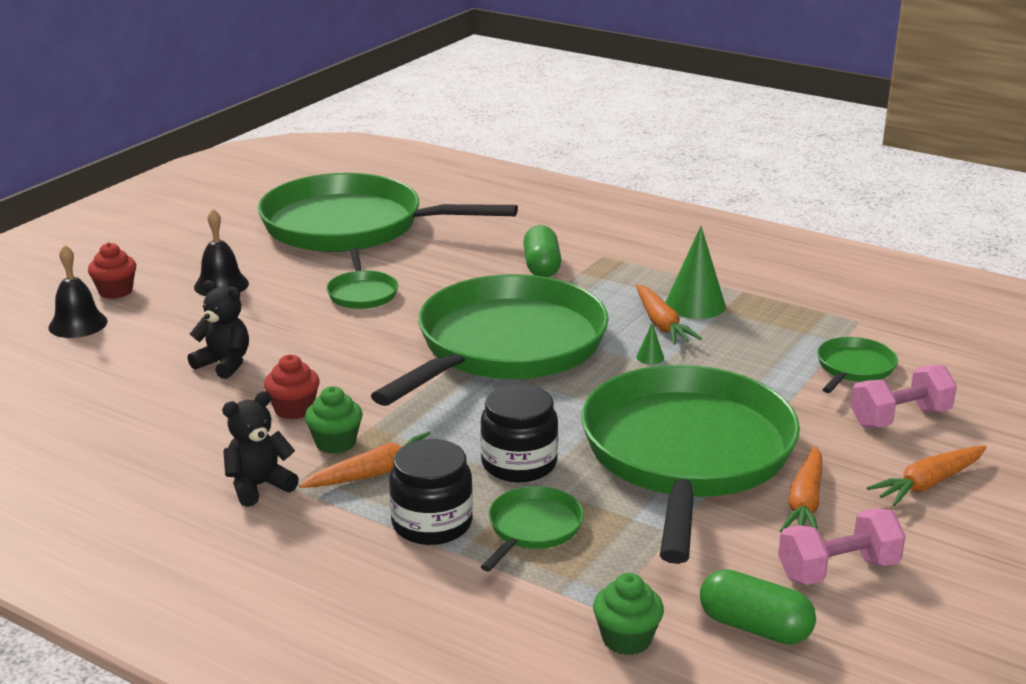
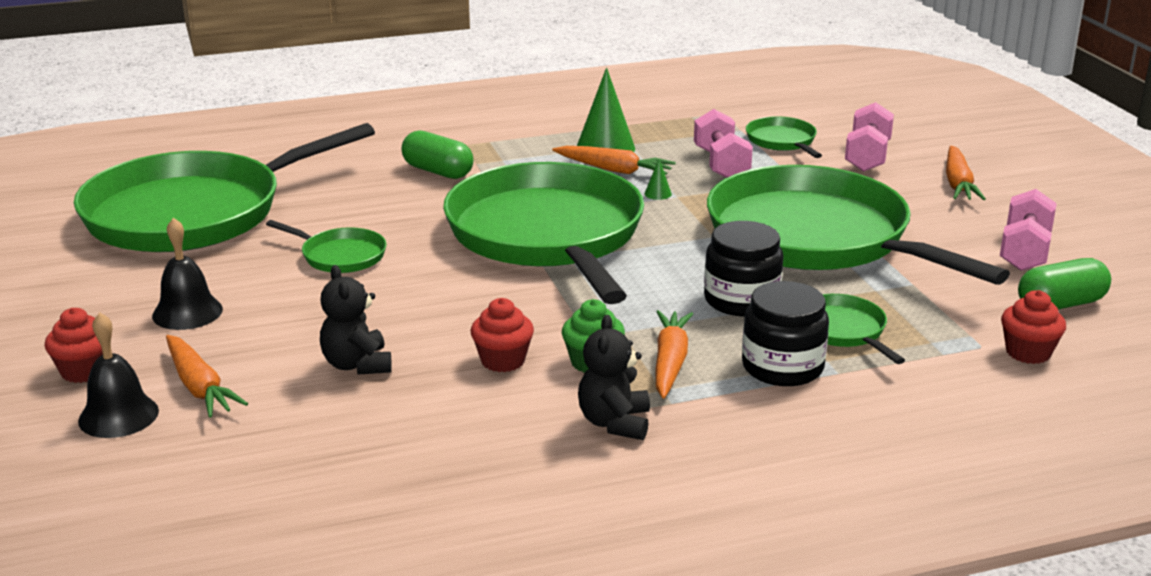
camera: 50 degrees left, 0 degrees up
black teddy bear [187,280,249,379] -> black teddy bear turned 90 degrees counterclockwise [320,265,392,375]
green cupcake [593,573,664,655] -> red cupcake [1001,290,1066,364]
orange carrot [780,446,822,532] -> orange carrot moved to [166,335,248,418]
none -> pink dumbbell [694,109,753,178]

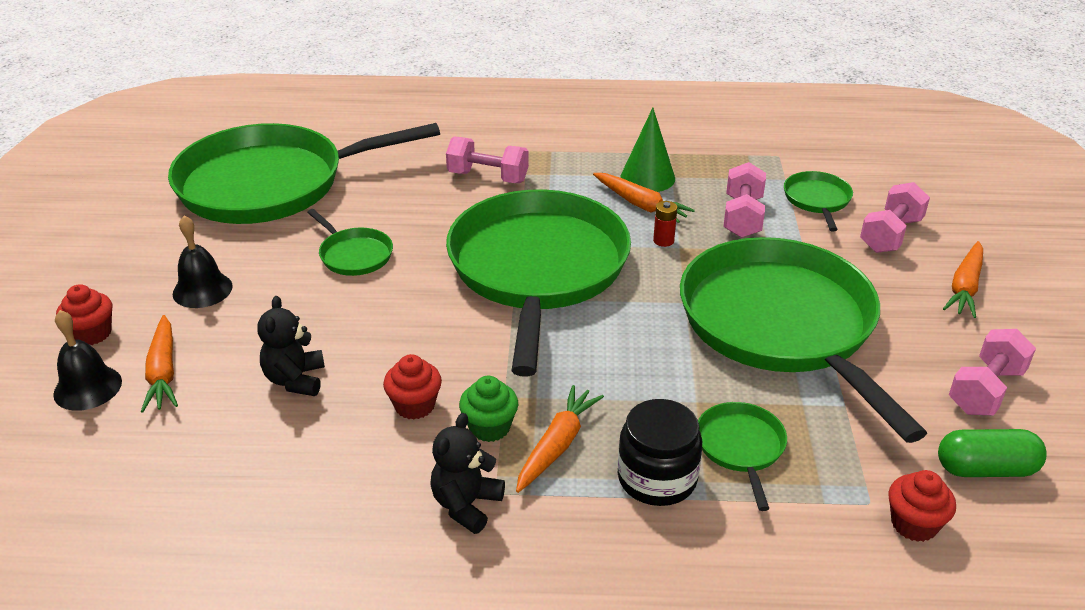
camera: 20 degrees right, 10 degrees up
green capsule [402,130,473,179] -> pink dumbbell [446,136,529,183]
green cone [645,159,672,200] -> red battery [653,201,677,247]
black jar [704,221,783,316] -> none

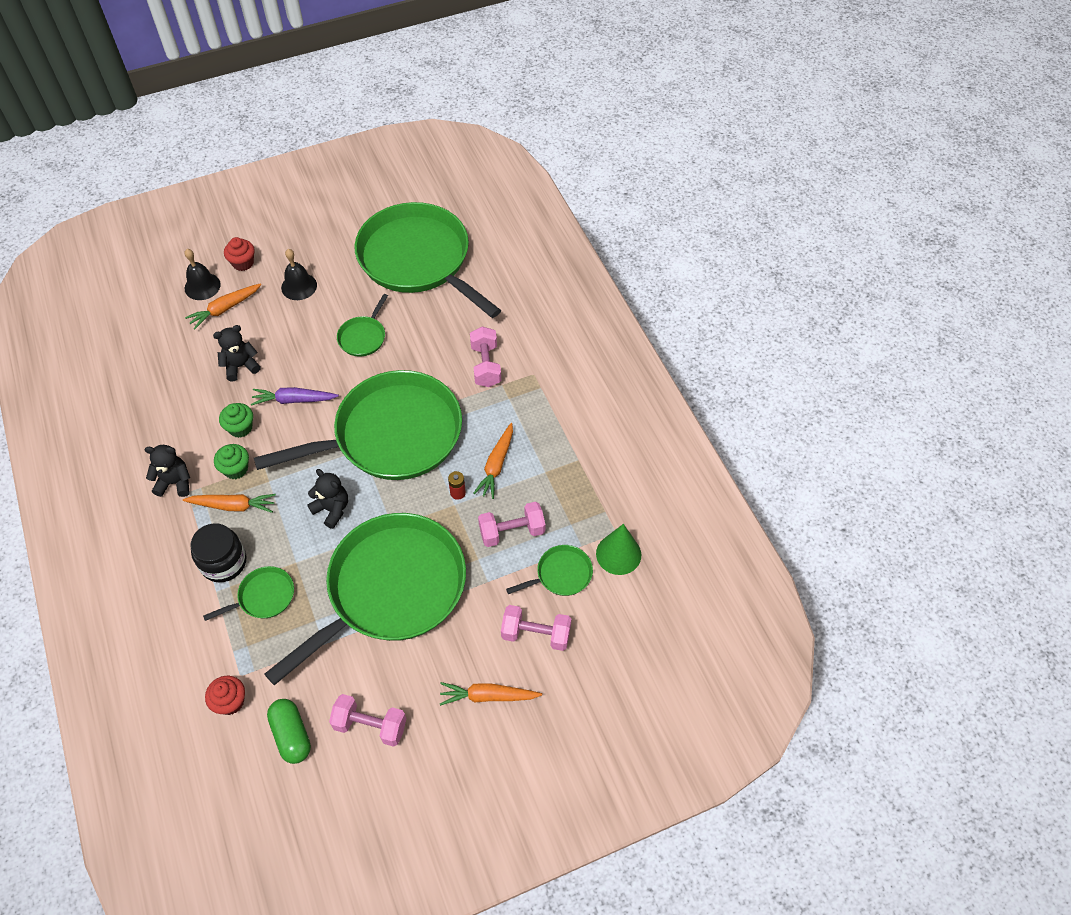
camera: 65 degrees right, 20 degrees up
red cupcake [383,354,442,420] -> green cupcake [219,403,253,438]
green cone [621,108,675,192] -> green cone moved to [596,524,641,575]
none -> purple carrot [251,387,339,406]
none -> black teddy bear [307,469,348,529]

